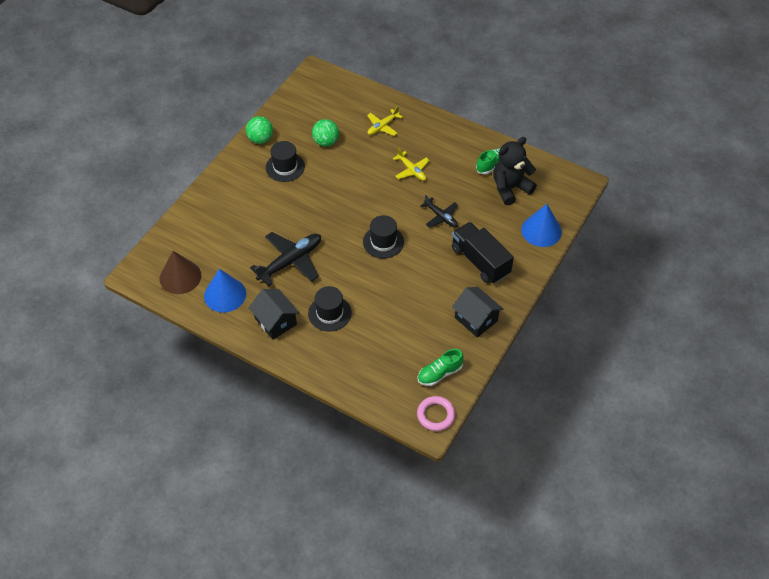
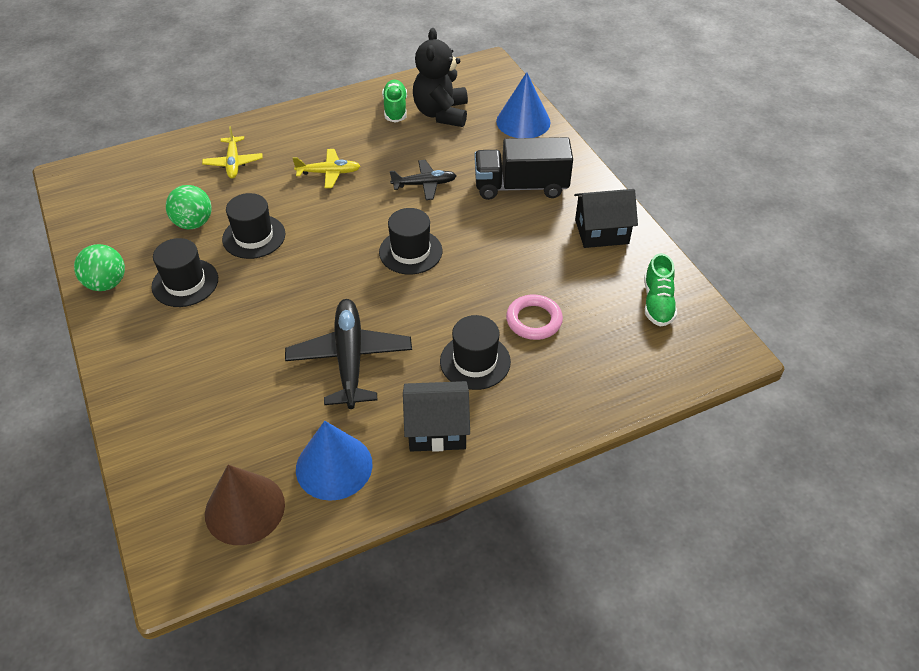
camera: 55 degrees left, 5 degrees down
pink ring [417,396,455,431] -> pink ring moved to [506,295,563,340]
none -> black hat [222,193,285,259]

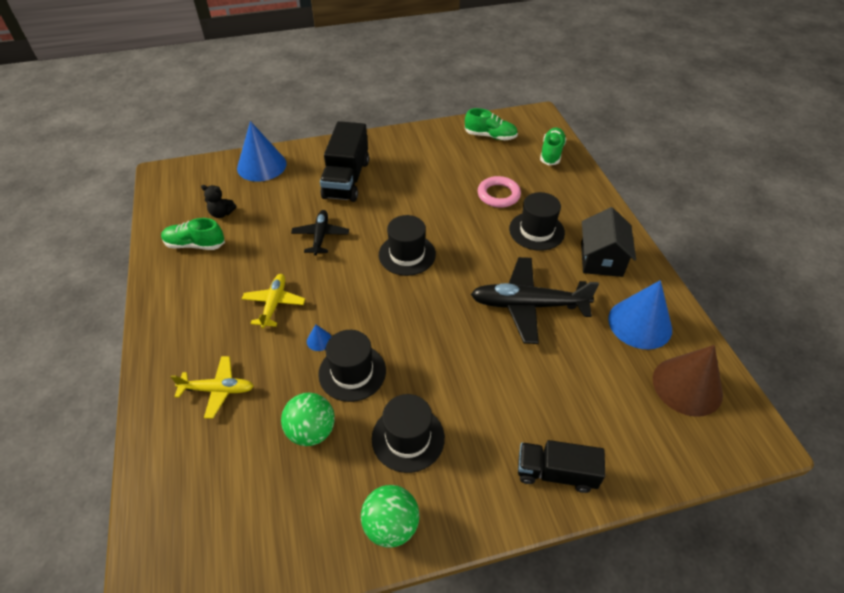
camera: 80 degrees left, 0 degrees up
black teddy bear [413,28,468,127] -> black teddy bear [201,185,237,218], size x0.46
black house [574,189,638,248] -> none
none -> blue cone [307,325,332,351]
none -> black truck [518,440,605,493]
none -> green shoe [540,128,566,166]

